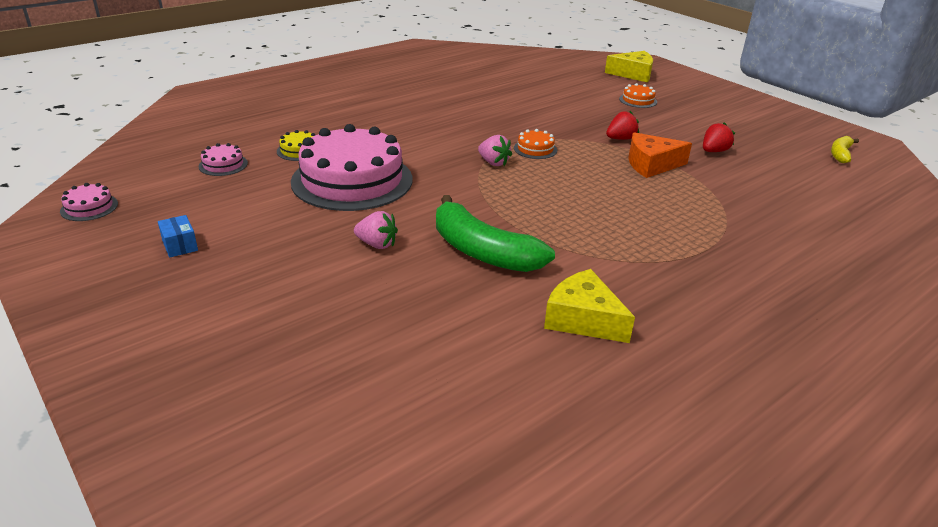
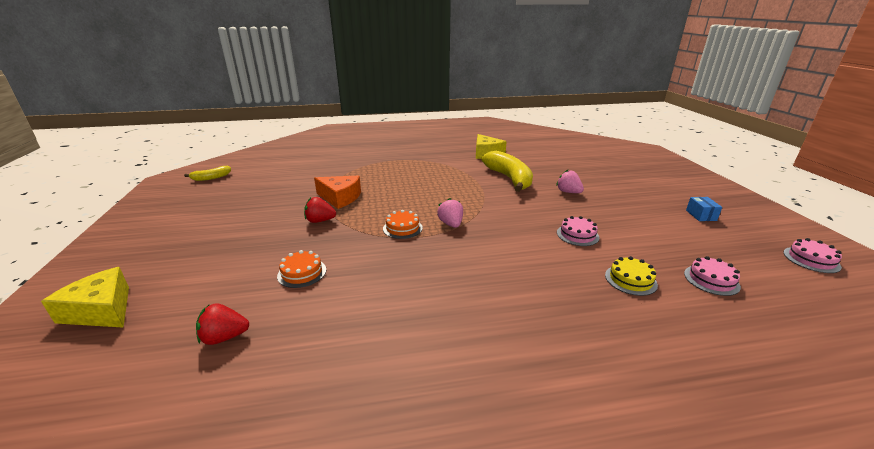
camera: 150 degrees left, 5 degrees down
pink cake [291,124,413,211] -> pink cake [557,216,599,246], size x0.40
green banana [436,195,555,272] -> yellow banana [481,151,533,192]
orange cake [619,83,657,108] -> orange cake moved to [277,250,326,288]
red strawberry [703,122,735,152] -> red strawberry moved to [196,303,249,345]

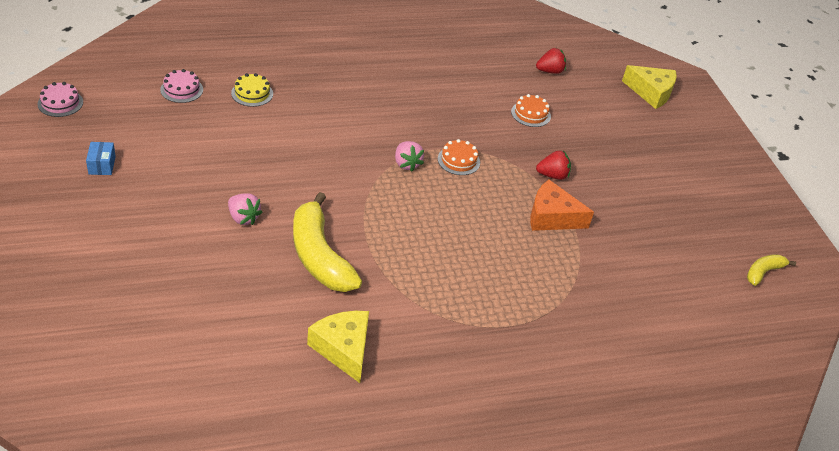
camera: 170 degrees right, 15 degrees up
pink cake [557,216,599,246] -> none

